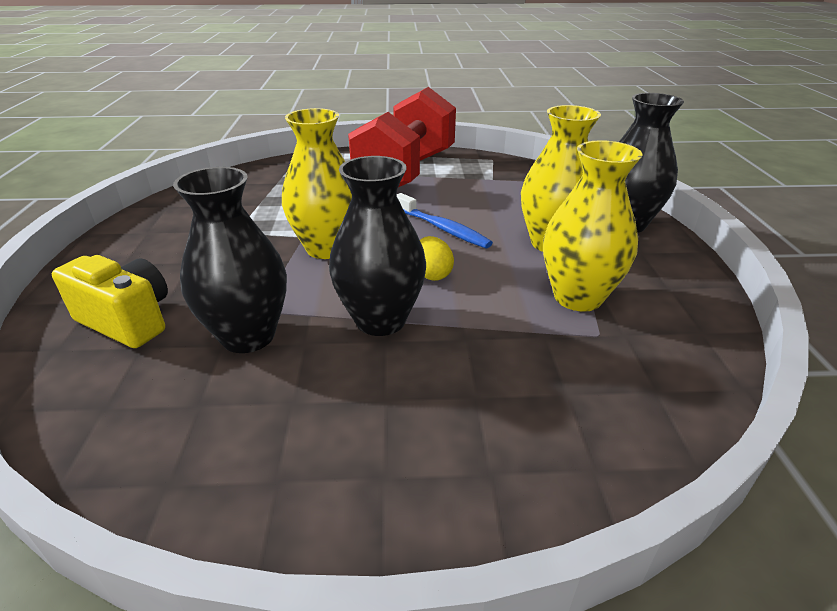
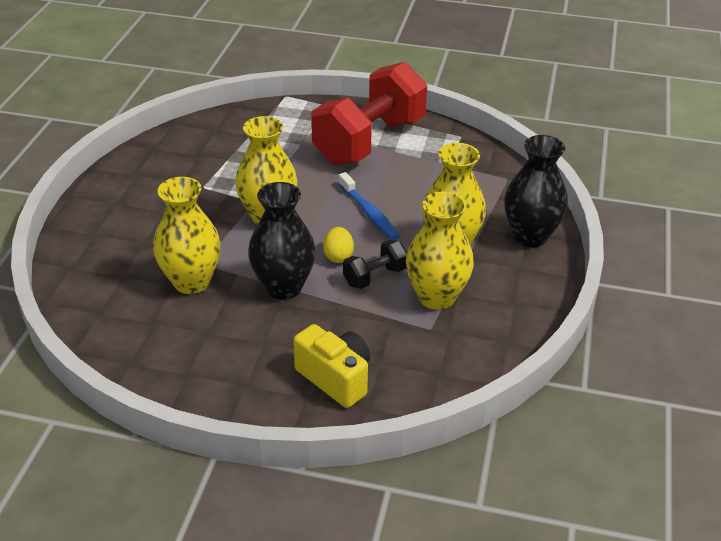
camera: 15 degrees right, 5 degrees up
yellow camera [52,255,168,348] -> yellow camera moved to [293,324,370,408]
black vase [173,167,287,353] -> yellow vase [153,177,221,294]
none -> black dumbbell [343,240,407,289]

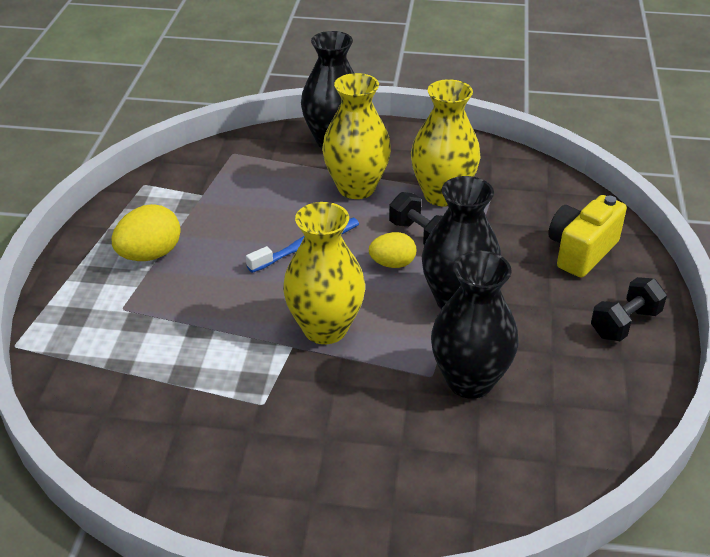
camera: 95 degrees left, 0 degrees up
yellow vase [153,177,221,294] -> black vase [431,251,519,399]
red dumbbell [311,62,427,165] -> yellow egg [111,204,181,261]
none -> black dumbbell [591,277,667,341]

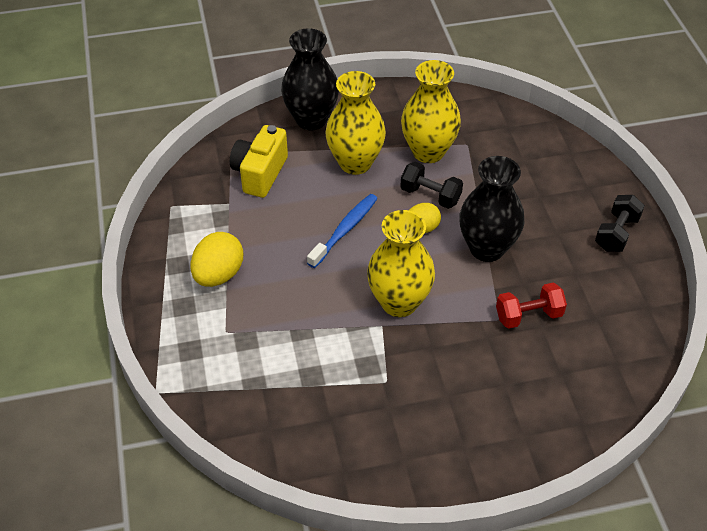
camera: 20 degrees left, 10 degrees up
black vase [431,251,519,399] -> red dumbbell [496,283,567,329]
yellow camera [548,195,627,278] -> yellow camera moved to [230,125,288,198]

